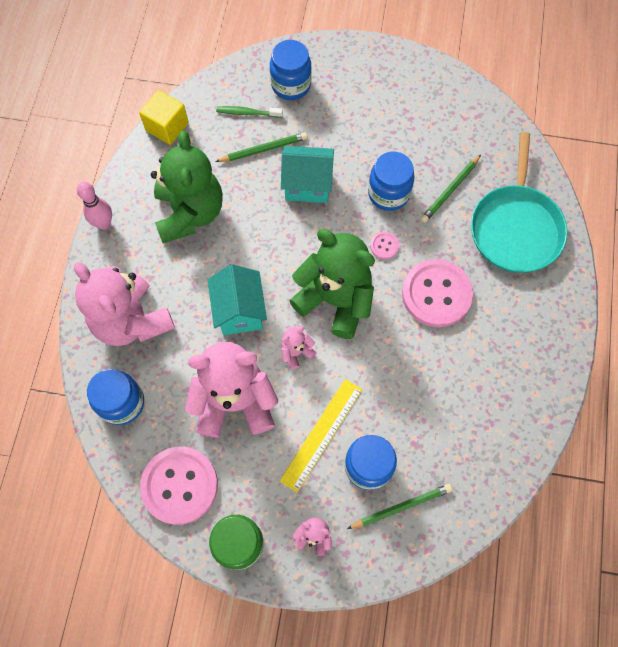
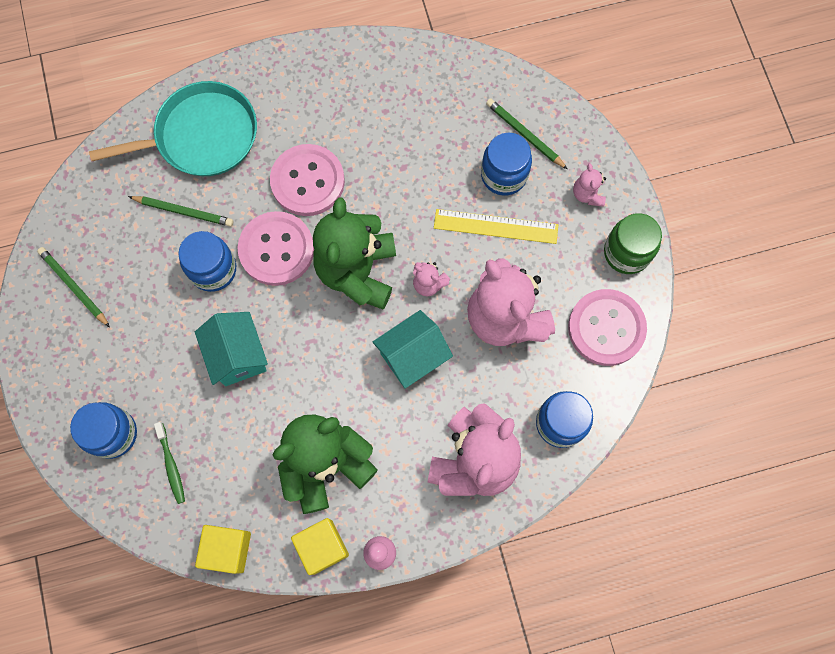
camera: 115 degrees left, 5 degrees up
green pencil [215,132,307,162] -> green pencil moved to [37,247,110,327]
pink button [370,232,399,259] -> pink button [238,211,314,286], size x2.36
none -> yellow cube [291,518,349,575]

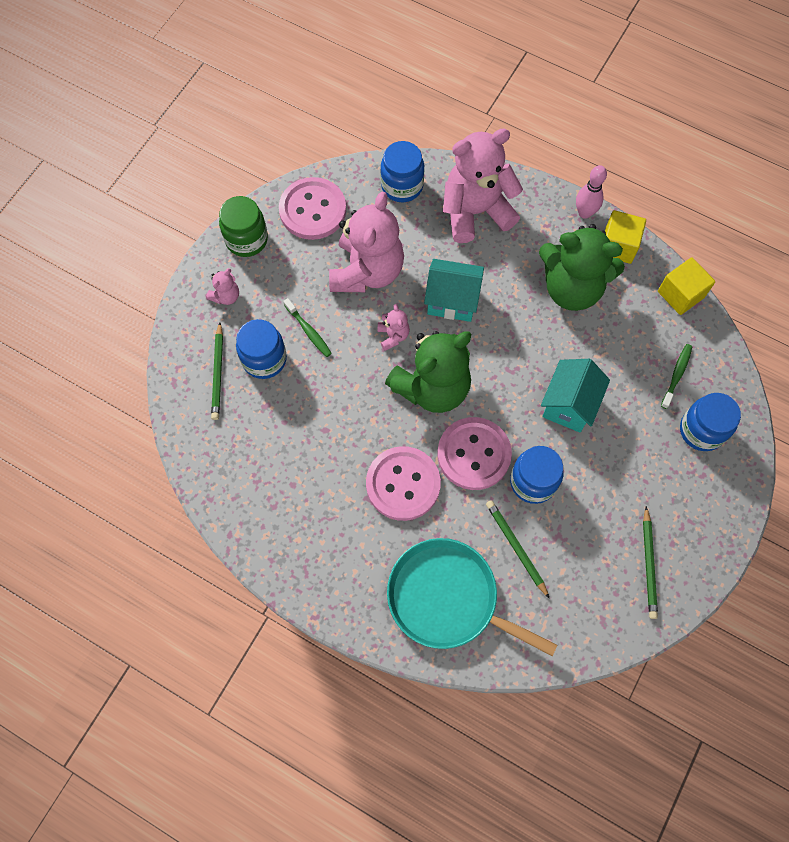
camera: 135 degrees left, 5 degrees down
yellow ruler [434,209,558,244] -> green toothbrush [283,298,332,357]

